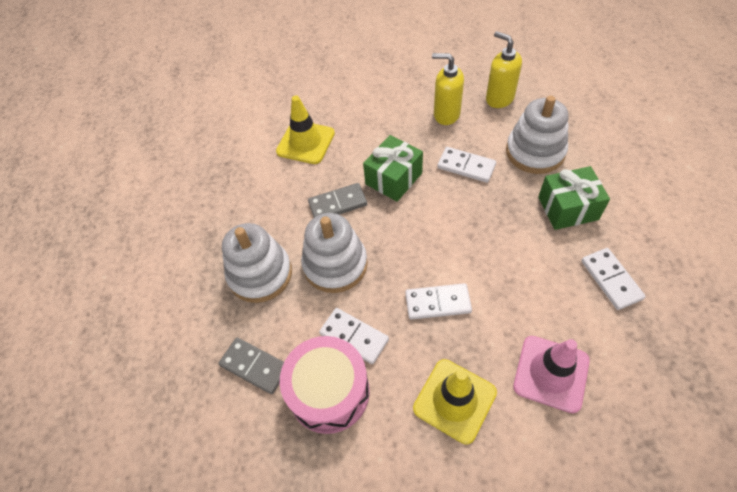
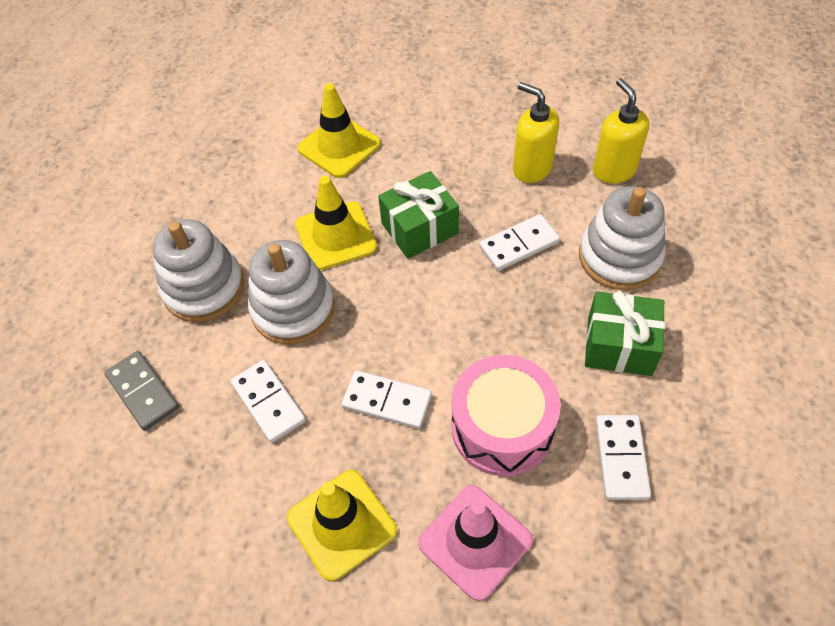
camera: 20 degrees right, 0 degrees up
pink drum [280,336,370,434] -> pink drum moved to [452,355,561,476]
grey domino [308,183,367,217] -> yellow traffic cone [295,176,377,270]
white domino [437,147,496,183] -> white domino turned 75 degrees counterclockwise [479,214,560,271]

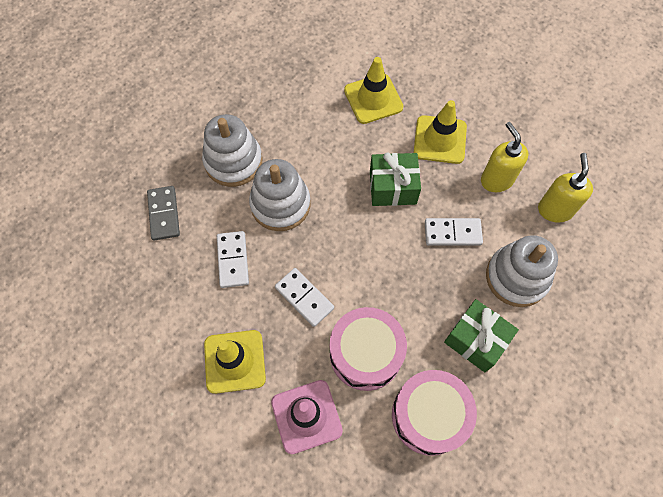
camera: 25 degrees right, 10 degrees up
yellow traffic cone [295,176,377,270] -> yellow traffic cone moved to [414,100,467,164]
white domino [596,415,651,500] -> pink drum [392,370,477,456]

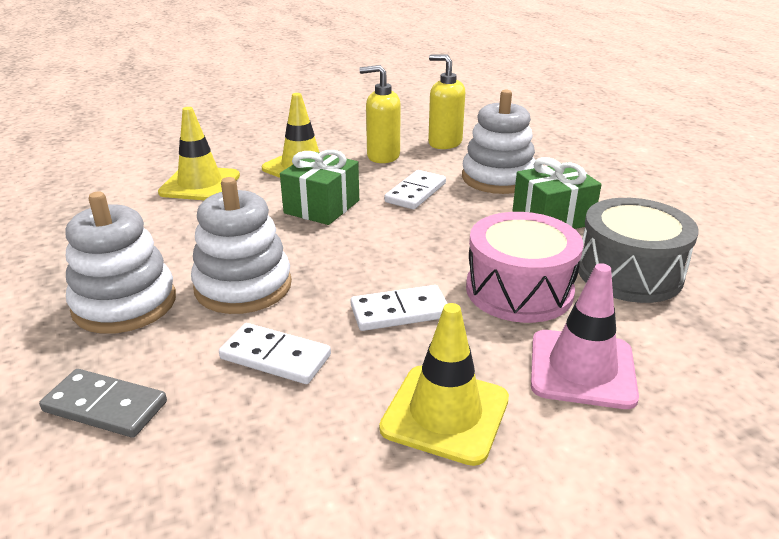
camera: 60 degrees left, 35 degrees down
pink drum [392,370,477,456] -> grey drum [578,198,699,303]

